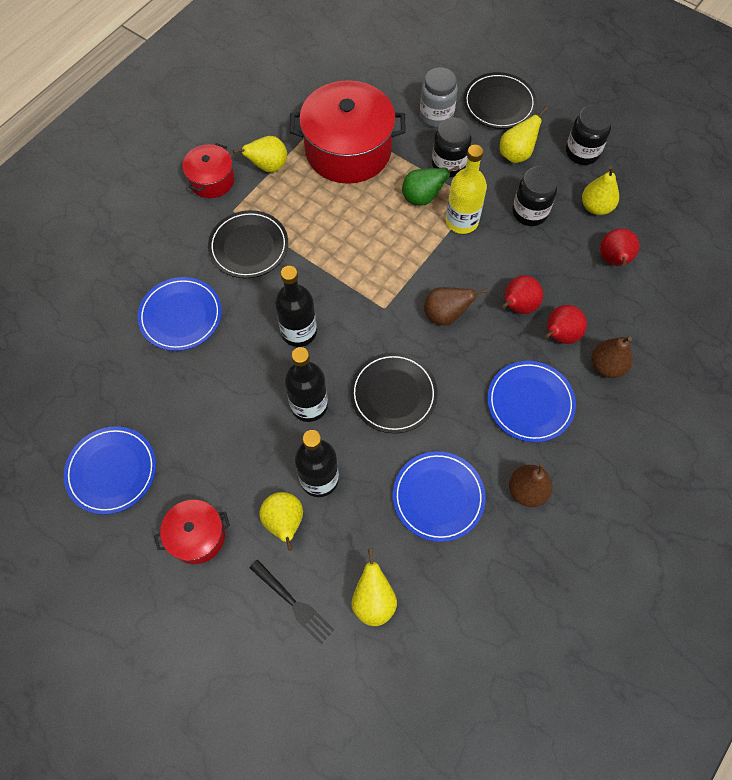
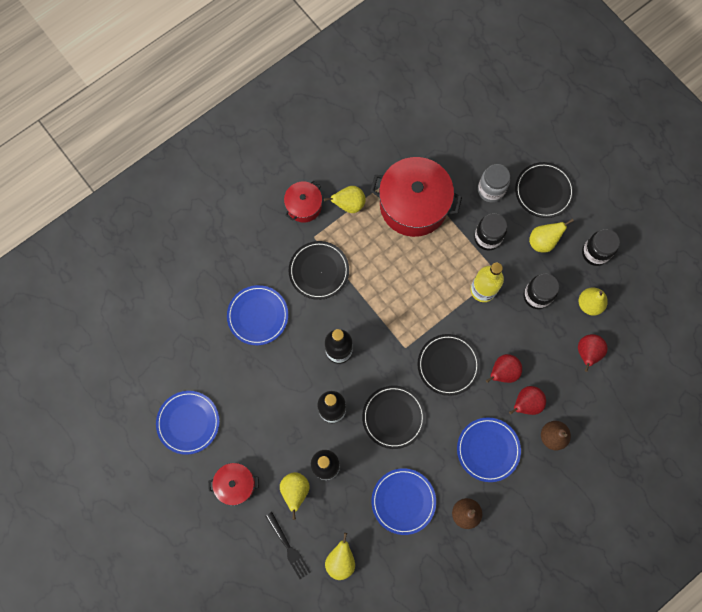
camera: 15 degrees right, 10 degrees up
green pear [402,166,460,206] -> none
brown pear [424,287,487,325] -> black plate [417,334,480,396]

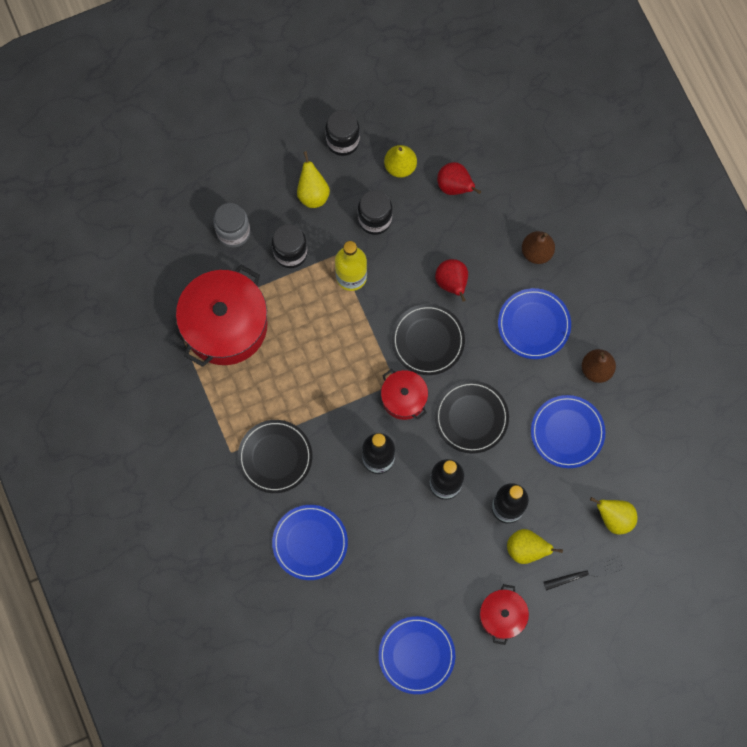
camera: 75 degrees left, 0 degrees up
red pot [284,181,322,223] -> red pot moved to [381,369,428,420]
yellow pear [324,186,366,213] -> none
red pear [509,386,546,415] -> none
black plate [515,162,575,218] -> none

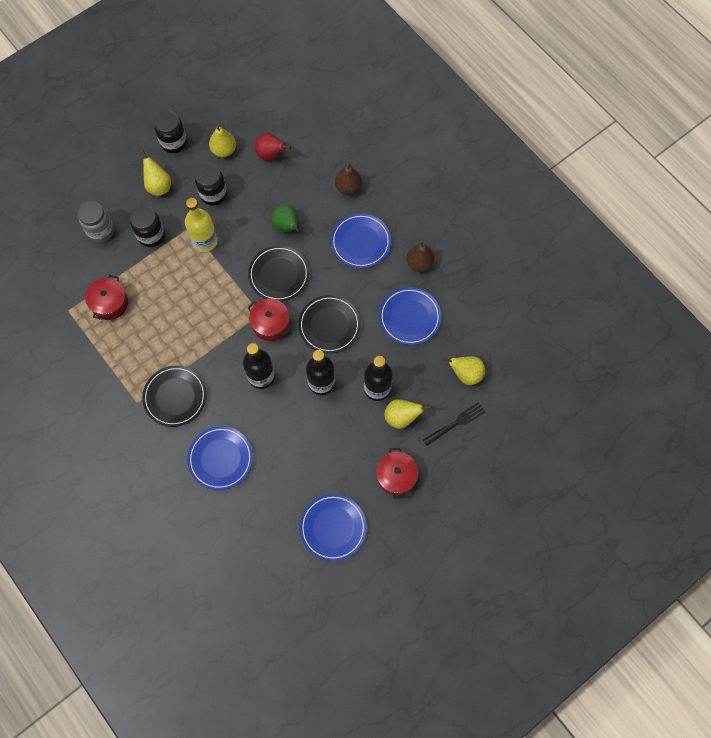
camera: 15 degrees left, 5 degrees down
red pot [176,265,268,367] -> red pot [85,275,128,320], size x0.52
red pear [435,259,468,301] -> green pear [271,205,300,232]

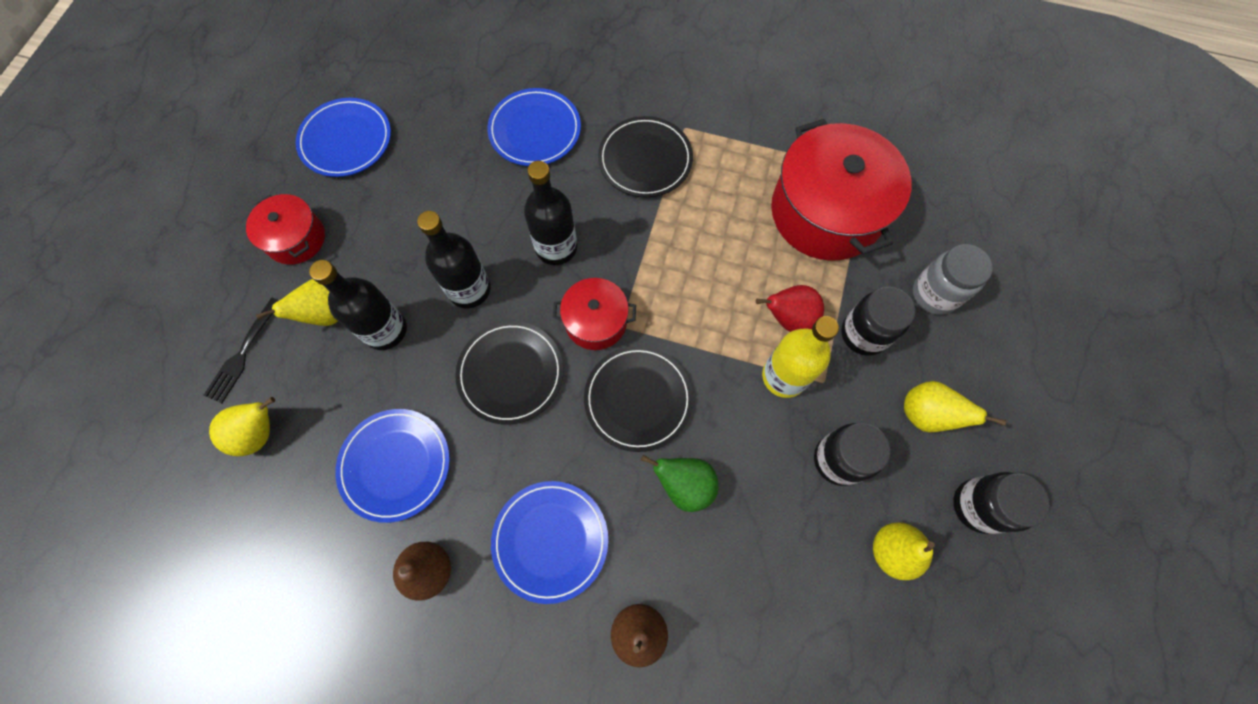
camera: 145 degrees right, 0 degrees up
red pot [85,275,128,320] -> red pot [771,119,912,261], size x1.92
red pear [255,133,291,161] -> red pear moved to [756,285,824,332]

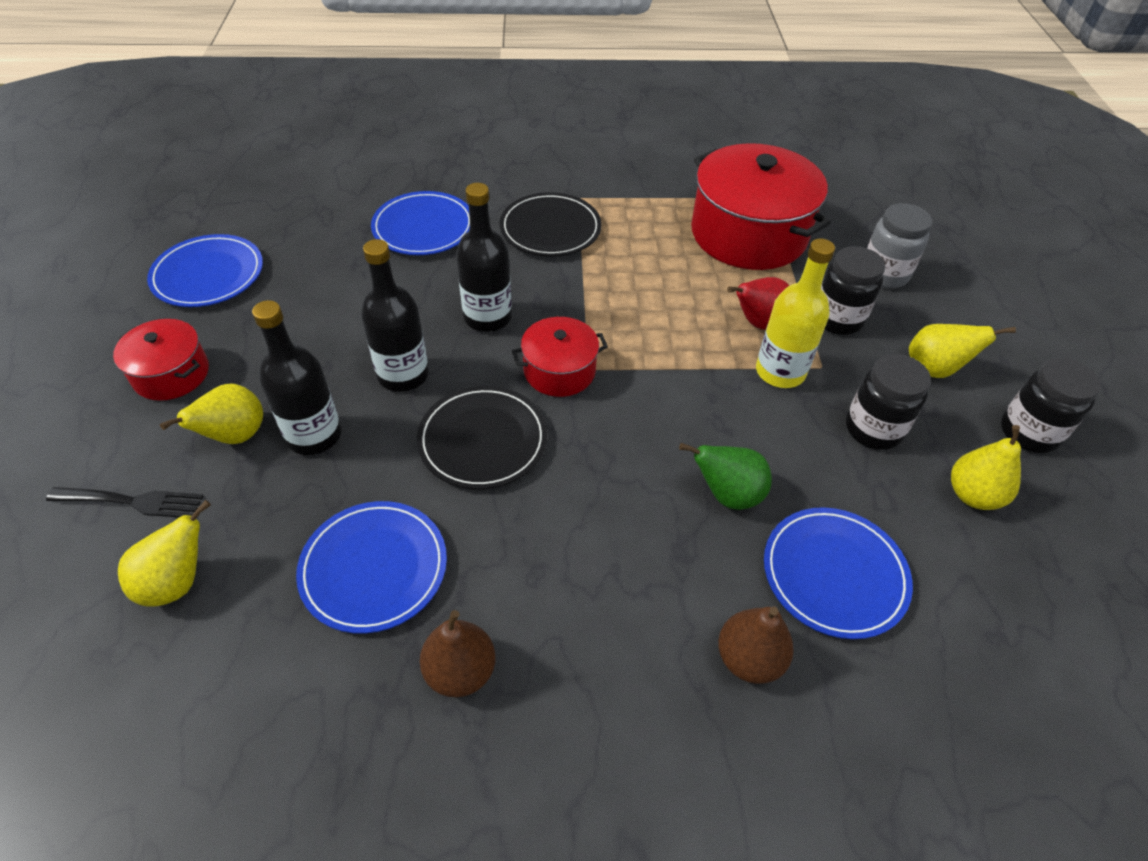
camera: 20 degrees left, 20 degrees down
black fork [204,298,279,403] -> black fork turned 90 degrees counterclockwise [46,487,203,517]
blue plate [491,481,608,604] -> blue plate moved to [764,507,913,639]
black plate [584,346,693,452] -> none

